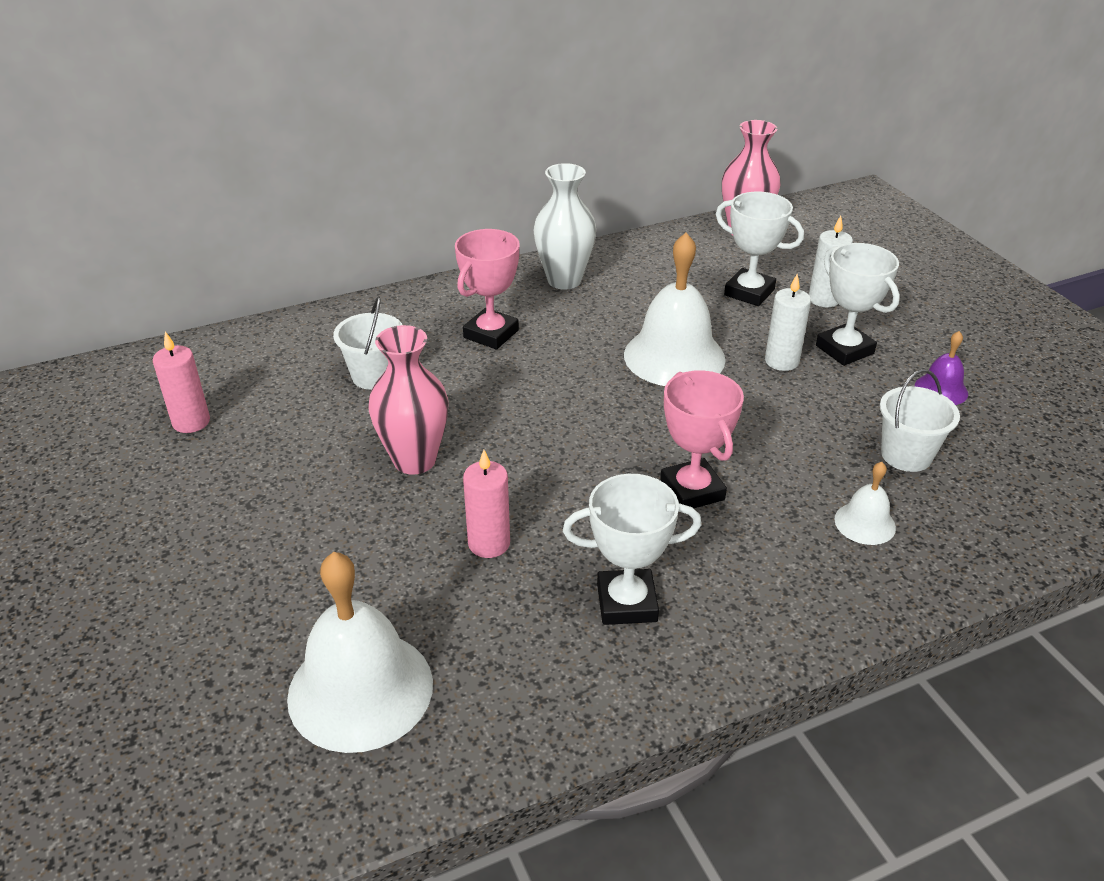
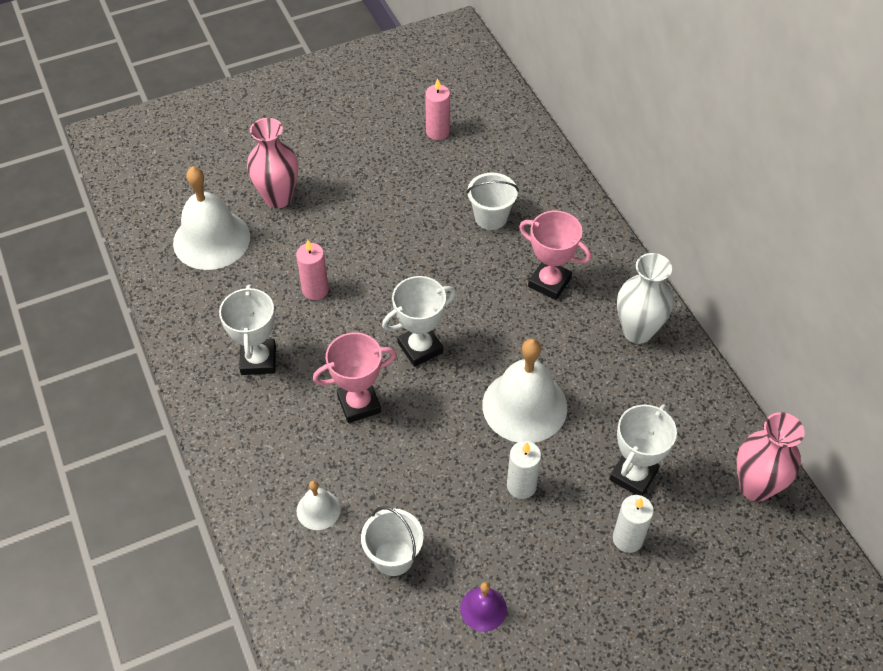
camera: 90 degrees right, 15 degrees up
pink vase [368,325,449,474] -> pink vase moved to [247,118,298,208]
white trophy [816,243,900,366] -> white trophy moved to [382,276,456,367]

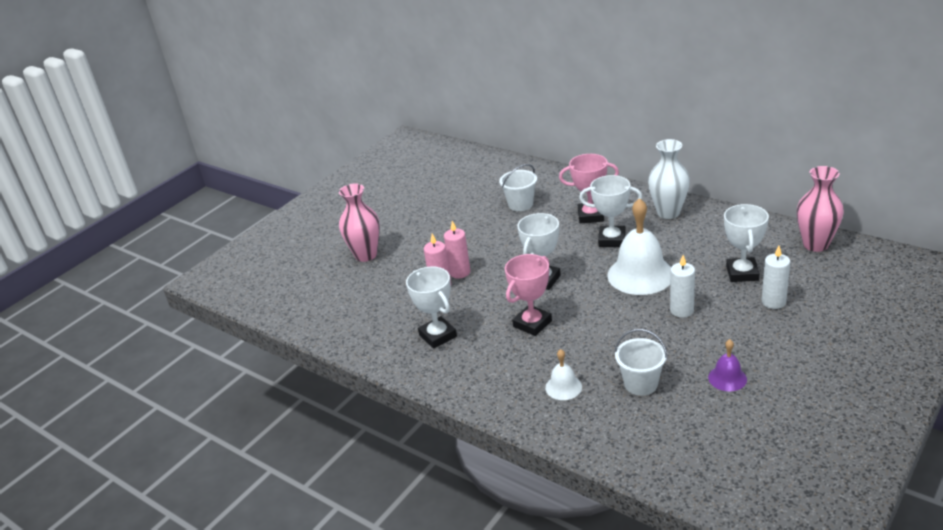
camera: 25 degrees left, 20 degrees down
white bell [173,166,250,270] -> none
pink candle [425,79,450,140] -> pink candle moved to [444,221,471,278]
none -> white trophy [579,175,642,247]

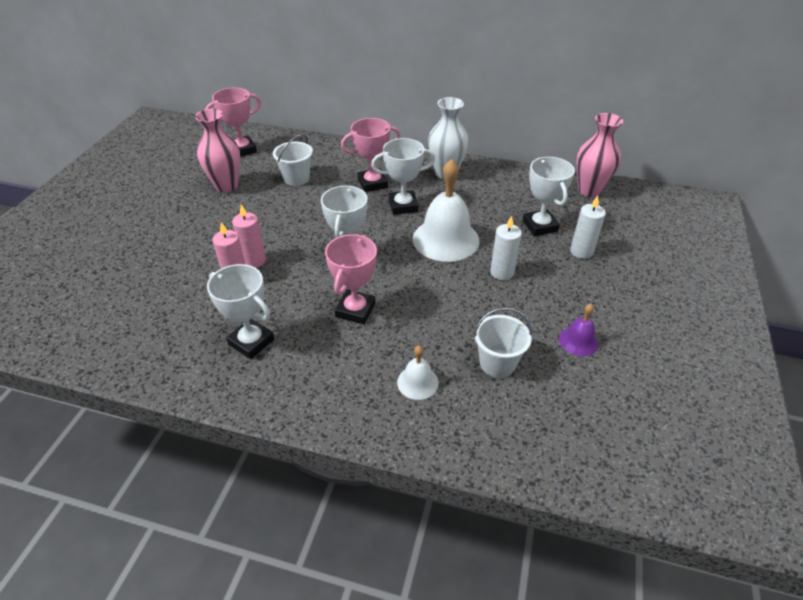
camera: 25 degrees left, 10 degrees up
pink vase [339,183,380,262] -> pink vase moved to [195,109,240,193]
none -> pink trophy [206,88,261,157]

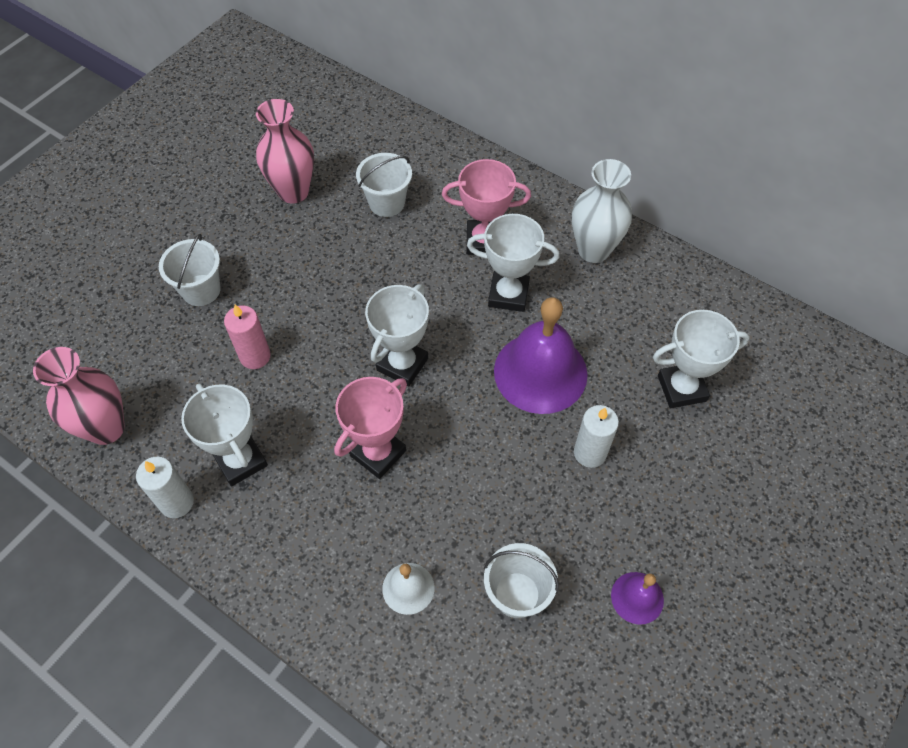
camera: 20 degrees right, 15 degrees up
pink trophy [206,88,261,157] -> none
pink candle [232,204,266,268] -> none
white bell [413,159,480,262] -> purple bell [494,297,587,414]
white trophy [523,157,575,236] -> white trophy turned 75 degrees clockwise [653,310,750,408]
white candle [570,196,606,259] -> white candle moved to [136,457,194,518]
pink vase [576,113,623,197] -> pink vase moved to [33,347,125,445]
none -> white bucket [159,234,221,306]

